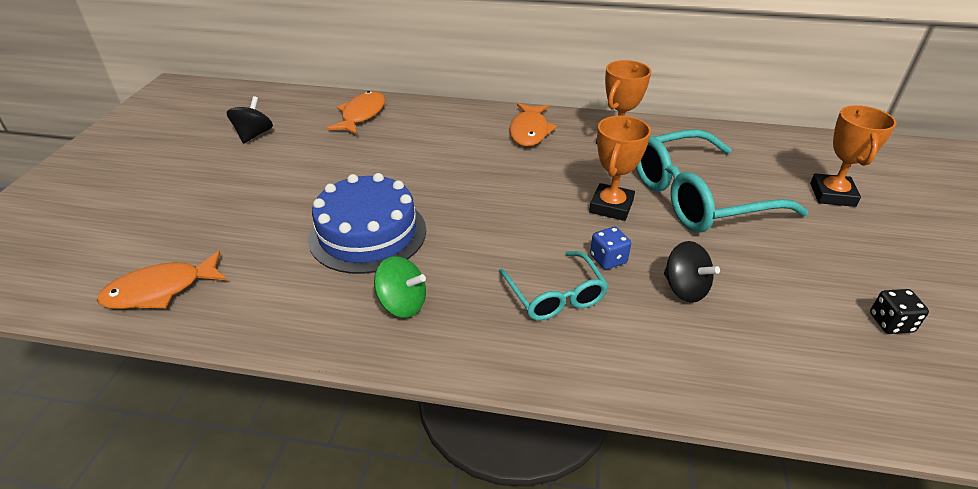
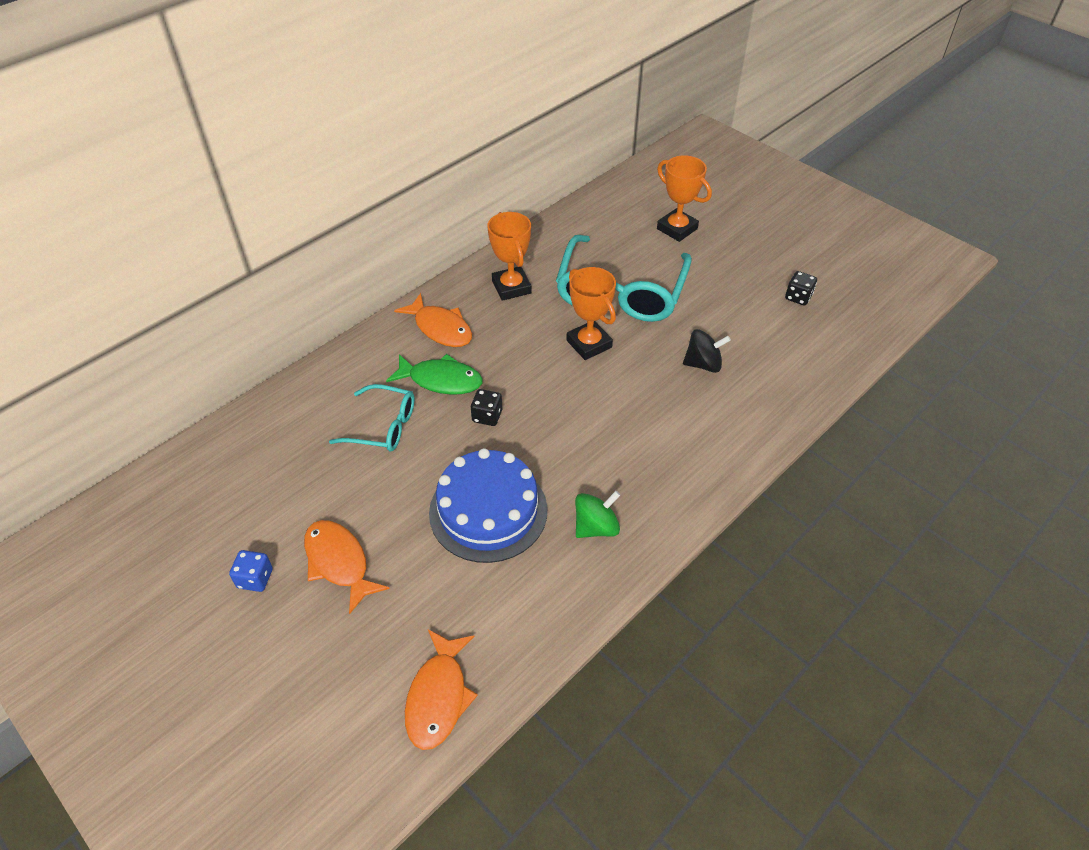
camera: 55 degrees left, 10 degrees up
black spinning top [227,96,273,143] -> none
orange fish [327,91,385,134] -> orange fish moved to [304,520,390,614]
turquoise glasses [499,251,608,320] -> turquoise glasses moved to [329,384,415,452]
blue dice [590,227,631,270] -> blue dice moved to [229,550,273,592]
none -> green fish [386,354,483,395]
none -> black dice [471,389,502,426]

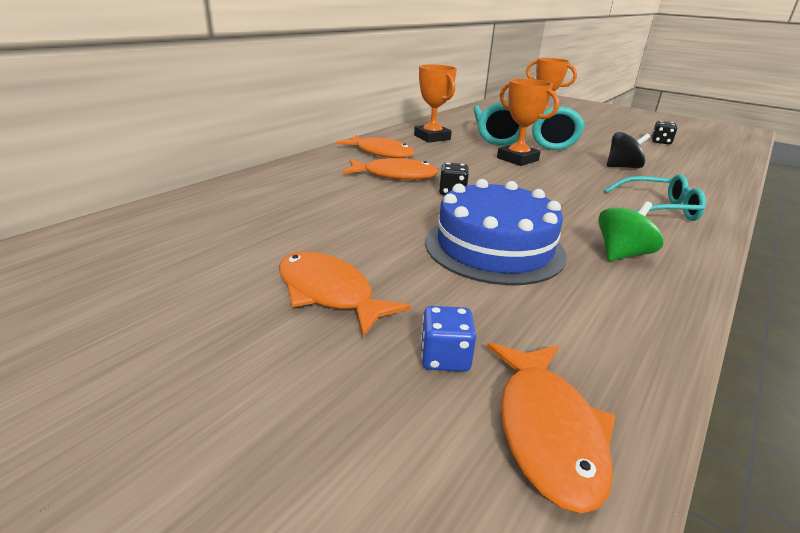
camera: 10 degrees left, 20 degrees down
blue dice [229,550,273,592] -> blue dice moved to [421,306,476,372]
turquoise glasses [329,384,415,452] -> turquoise glasses moved to [604,174,706,221]
green fish [386,354,483,395] -> orange fish [343,158,439,180]

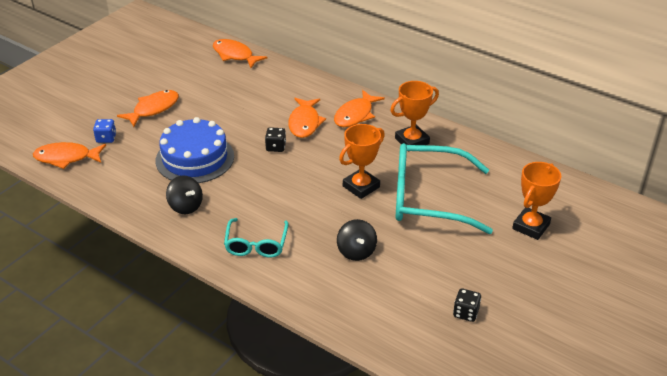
camera: 90 degrees right, 10 degrees up
green spinning top [598,201,663,261] -> black spinning top [166,175,203,214]
none -> orange fish [213,39,267,68]

